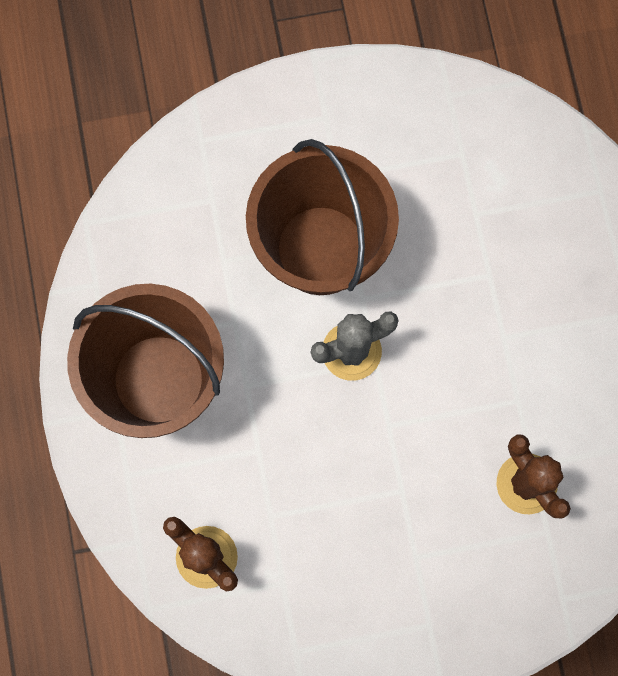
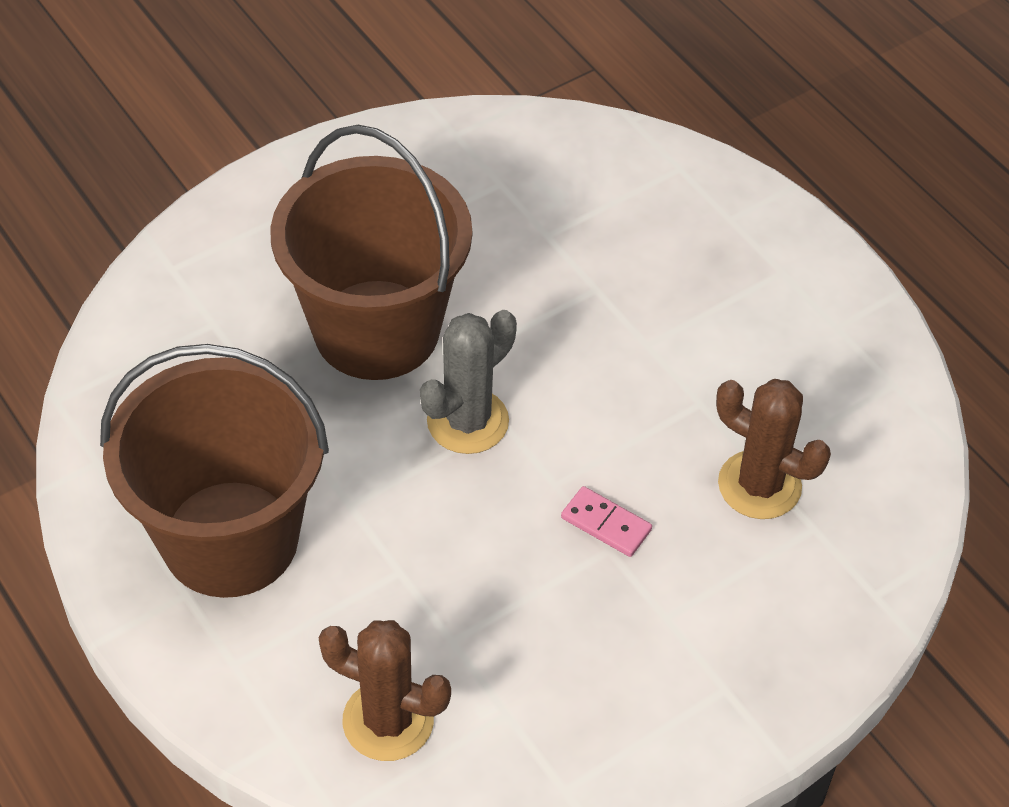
camera: 25 degrees left, 25 degrees down
none -> pink domino [561,486,652,557]

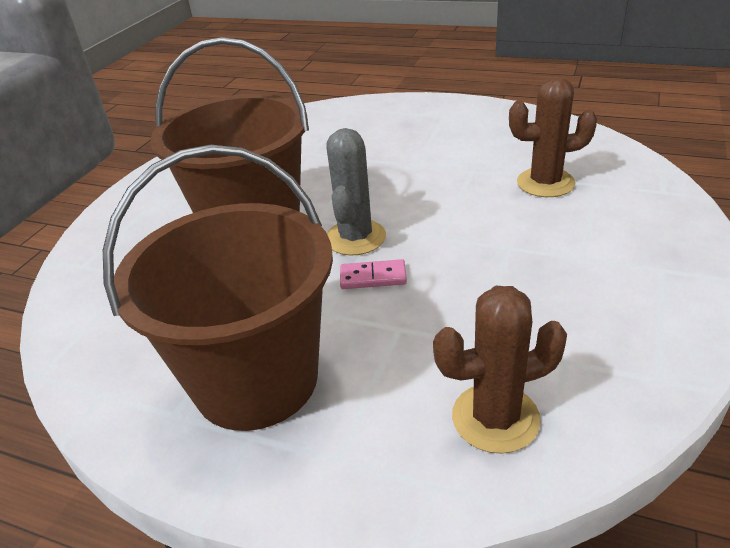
camera: 30 degrees left, 15 degrees down
pink domino [561,486,652,557] -> pink domino moved to [340,259,407,289]

